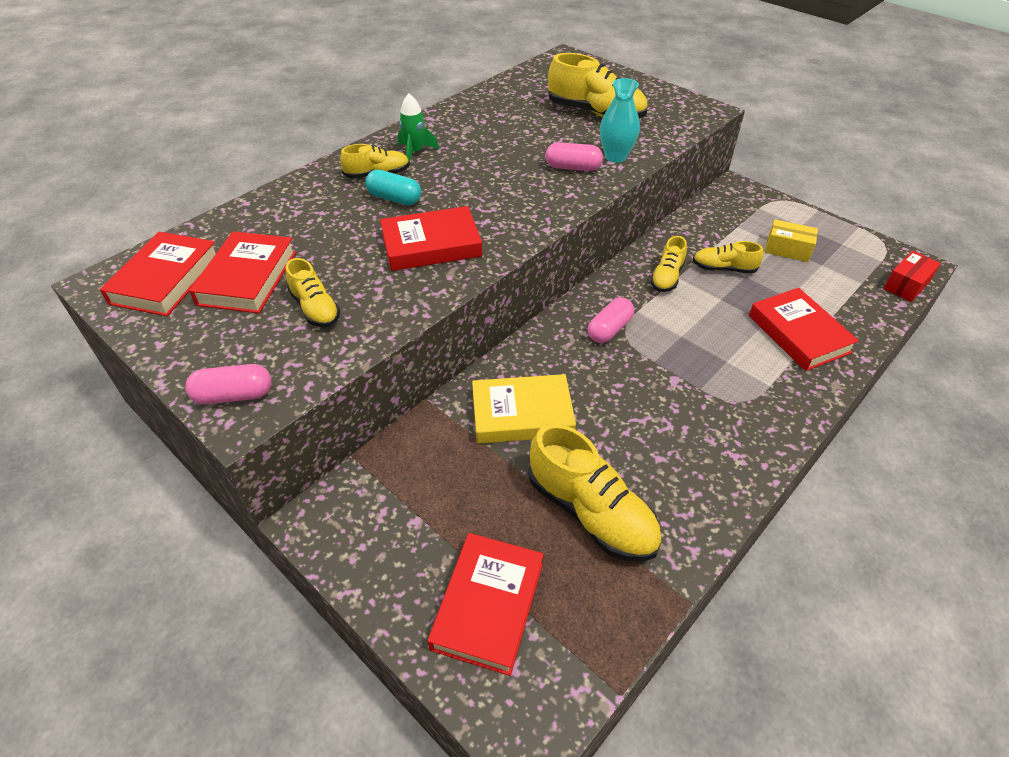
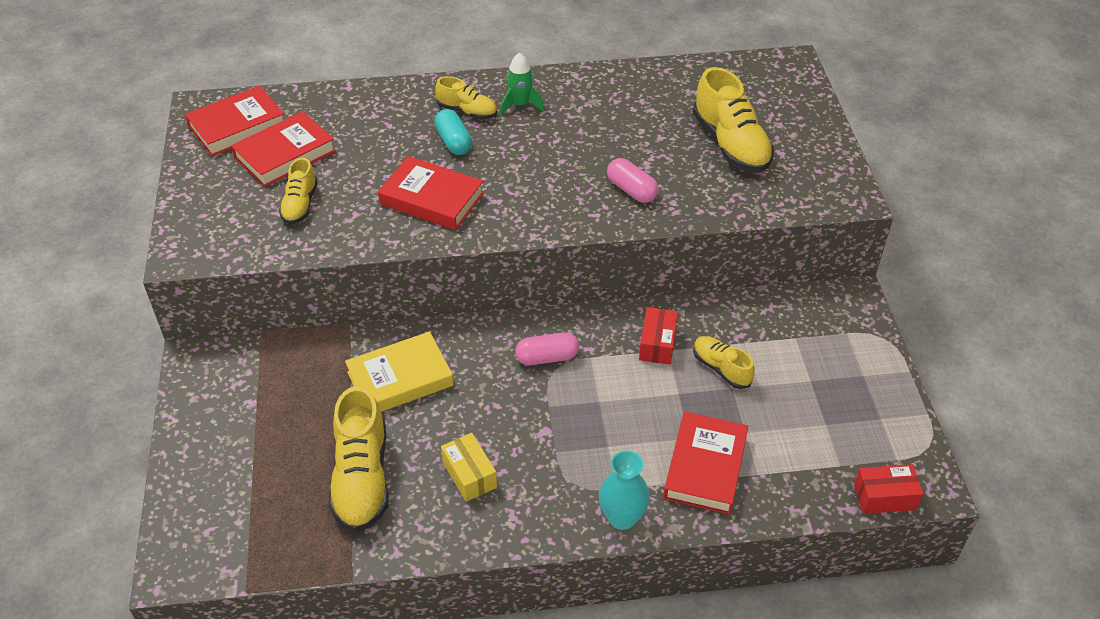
camera: 40 degrees right, 0 degrees up
pink capsule [185,364,272,404] -> none
red book [428,533,544,676] -> none
yellow book [472,374,576,444] -> yellow book turned 60 degrees counterclockwise [345,331,454,412]
turquoise vase [600,78,640,163] -> turquoise vase moved to [599,450,650,530]
yellow shoe [650,236,687,292] -> red box [639,307,678,365]
yellow box [765,219,818,262] -> yellow box moved to [441,433,497,502]

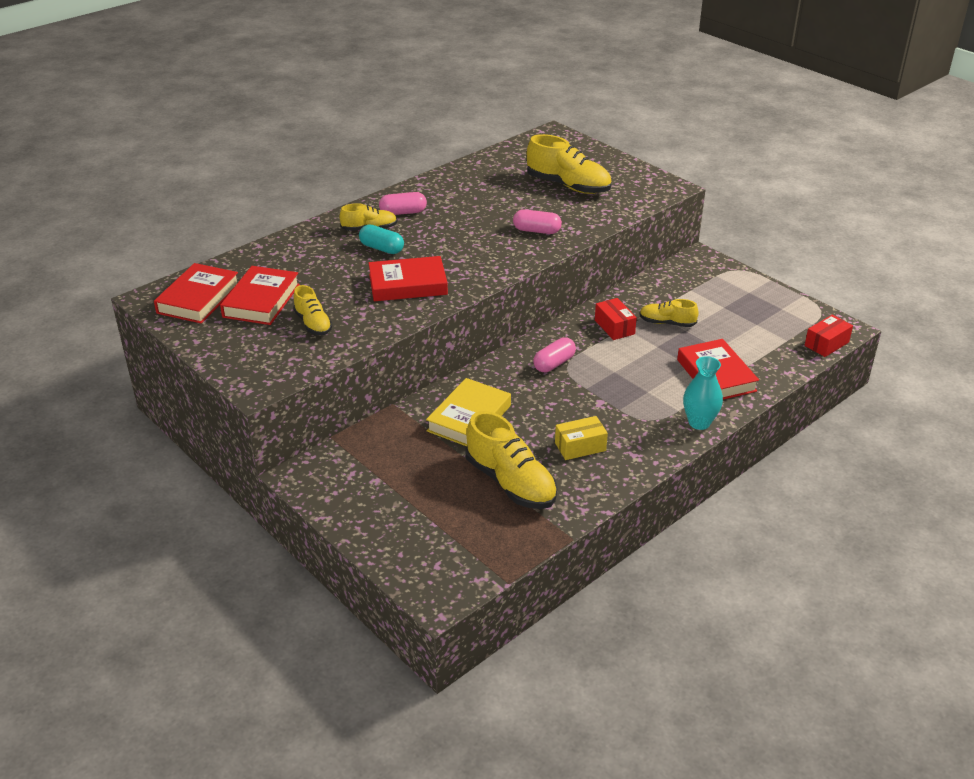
camera: 35 degrees left, 10 degrees down
yellow box [441,433,497,502] -> yellow box turned 45 degrees counterclockwise [555,416,608,460]
green rocket [500,53,544,115] -> pink capsule [379,192,427,215]

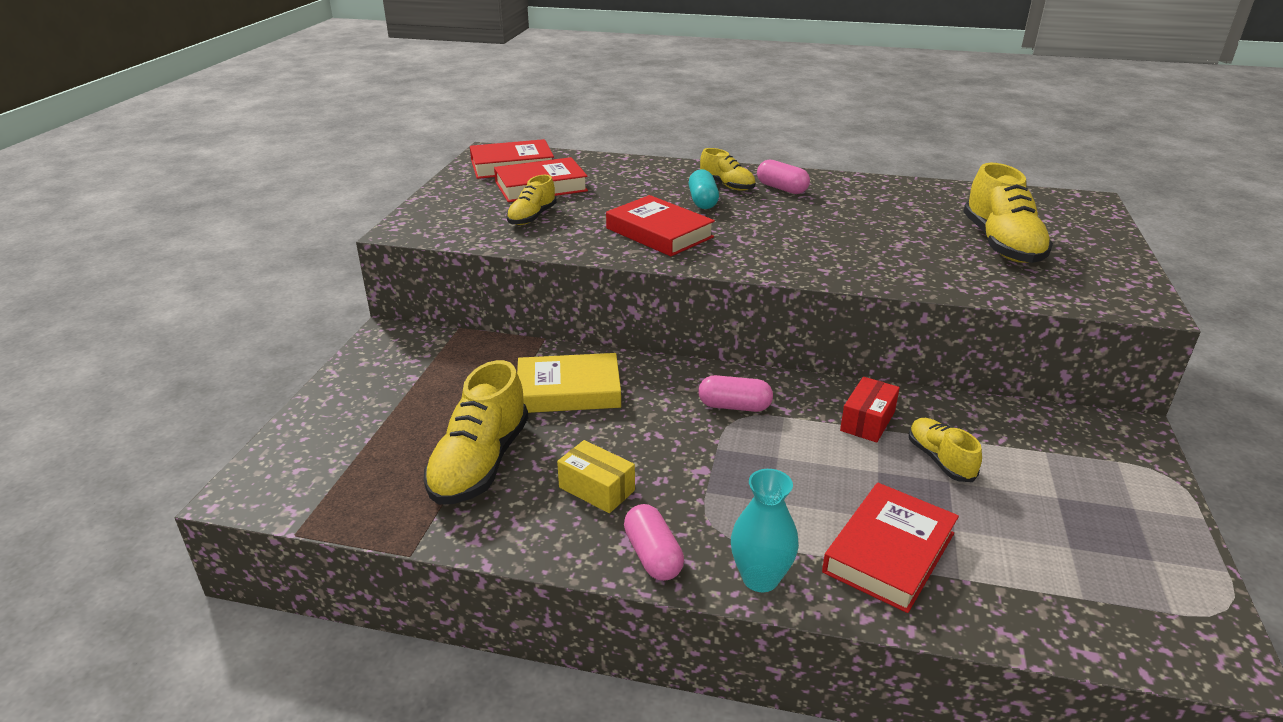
camera: 55 degrees right, 5 degrees down
pink capsule [513,209,562,234] -> pink capsule moved to [624,504,684,581]
red box [805,315,853,357] -> none

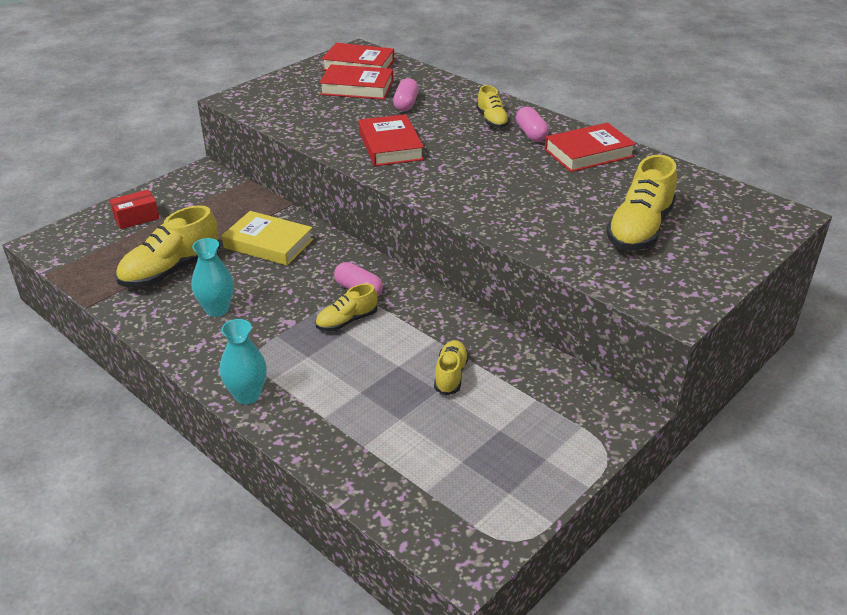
camera: 30 degrees right, 5 degrees up
yellow shoe [506,175,557,225] -> yellow shoe moved to [315,284,377,331]
yellow box [557,440,635,513] -> turquoise vase [192,238,234,317]
pink capsule [624,504,684,581] -> pink capsule moved to [393,78,419,111]
turquoise capsule [689,169,719,209] -> none
red book [822,483,959,613] -> red book moved to [544,123,636,172]
red box [840,377,900,443] -> red box moved to [110,190,159,229]

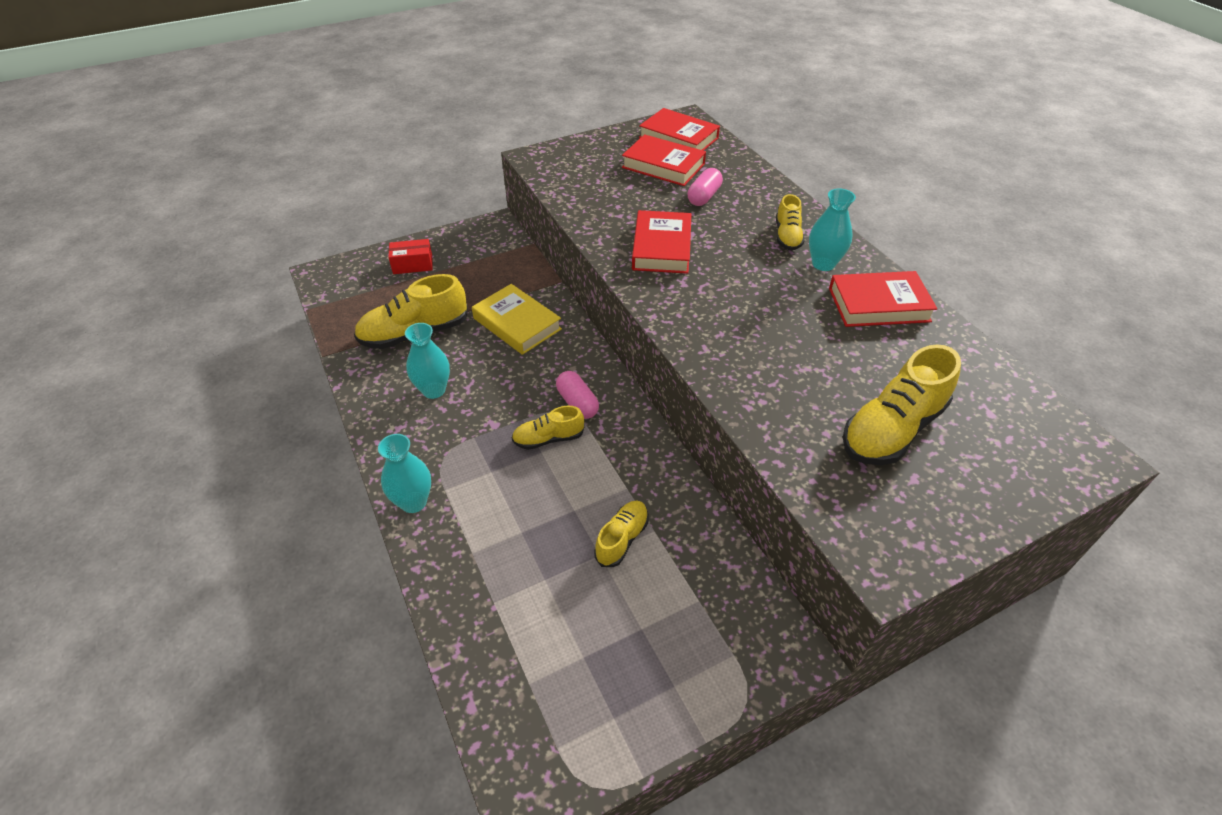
camera: 20 degrees right, 10 degrees up
pink capsule [516,107,549,142] -> turquoise vase [809,188,856,271]

